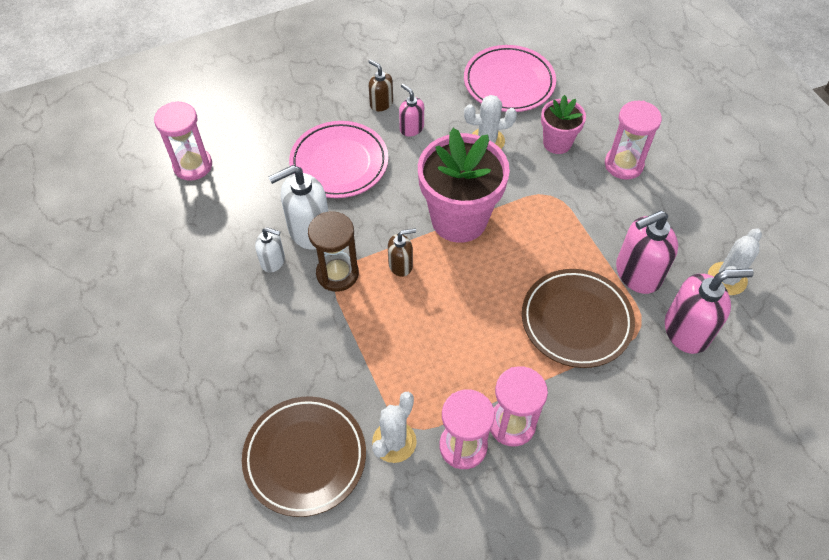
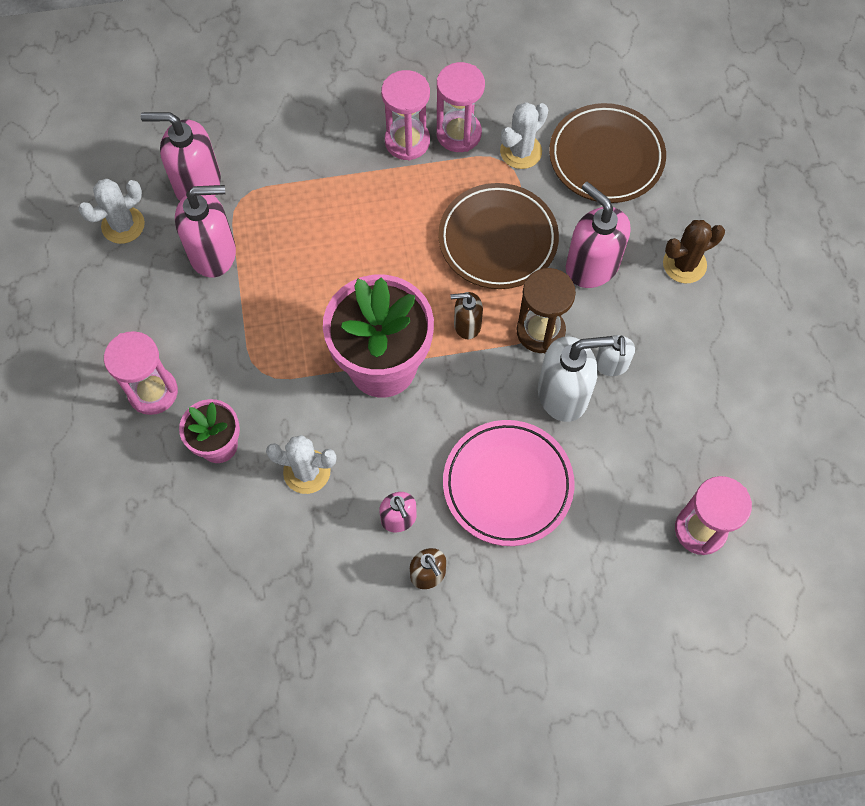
camera: 165 degrees left, 10 degrees up
white soap dispenser [255,227,285,273] -> white soap dispenser turned 120 degrees counterclockwise [596,335,635,376]
pink plate [464,45,556,112] -> none
brown plate [522,269,635,368] -> brown plate moved to [438,183,559,289]
none -> pink soap dispenser [566,182,631,288]
none -> brown cactus [663,220,725,283]

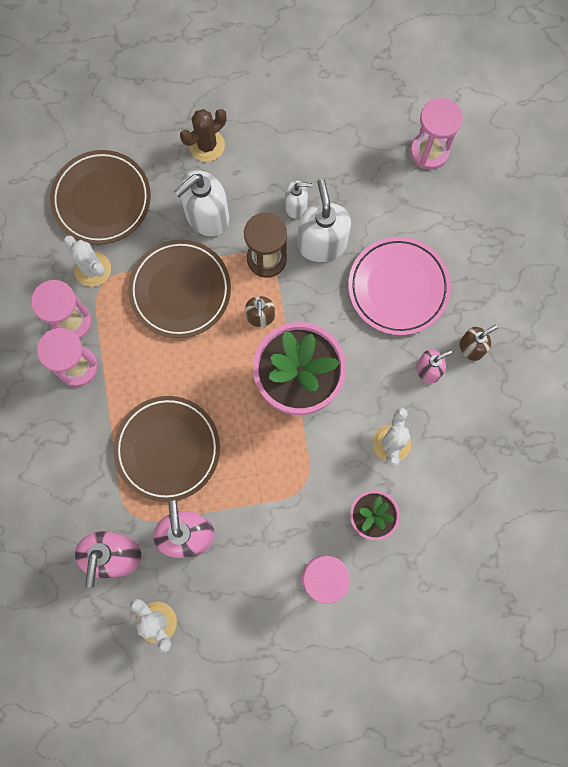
camera: 90 degrees left, 10 degrees up
pink soap dispenser [566,182,631,288] -> white soap dispenser [174,170,229,236]
brown cactus [663,220,725,283] -> brown cactus turned 75 degrees clockwise [180,109,226,162]
none -> brown plate [113,396,220,502]

